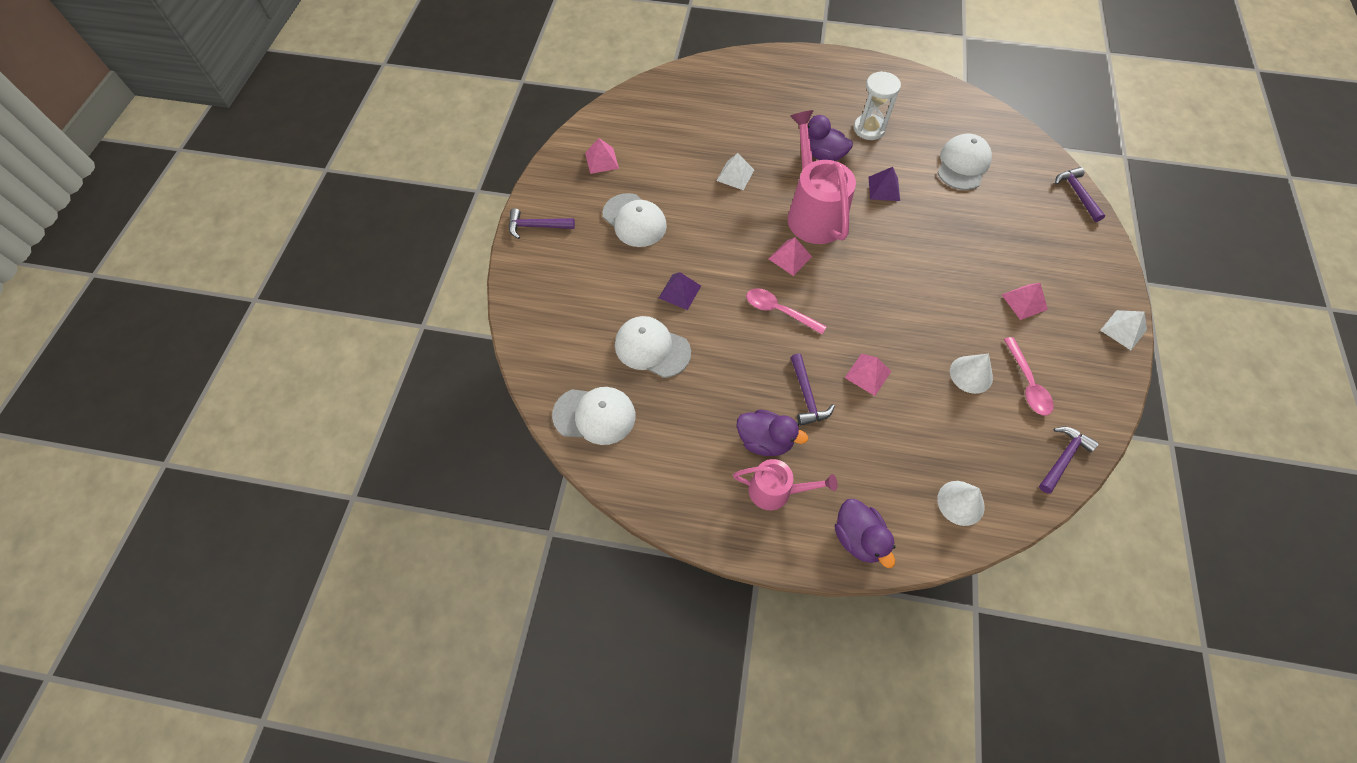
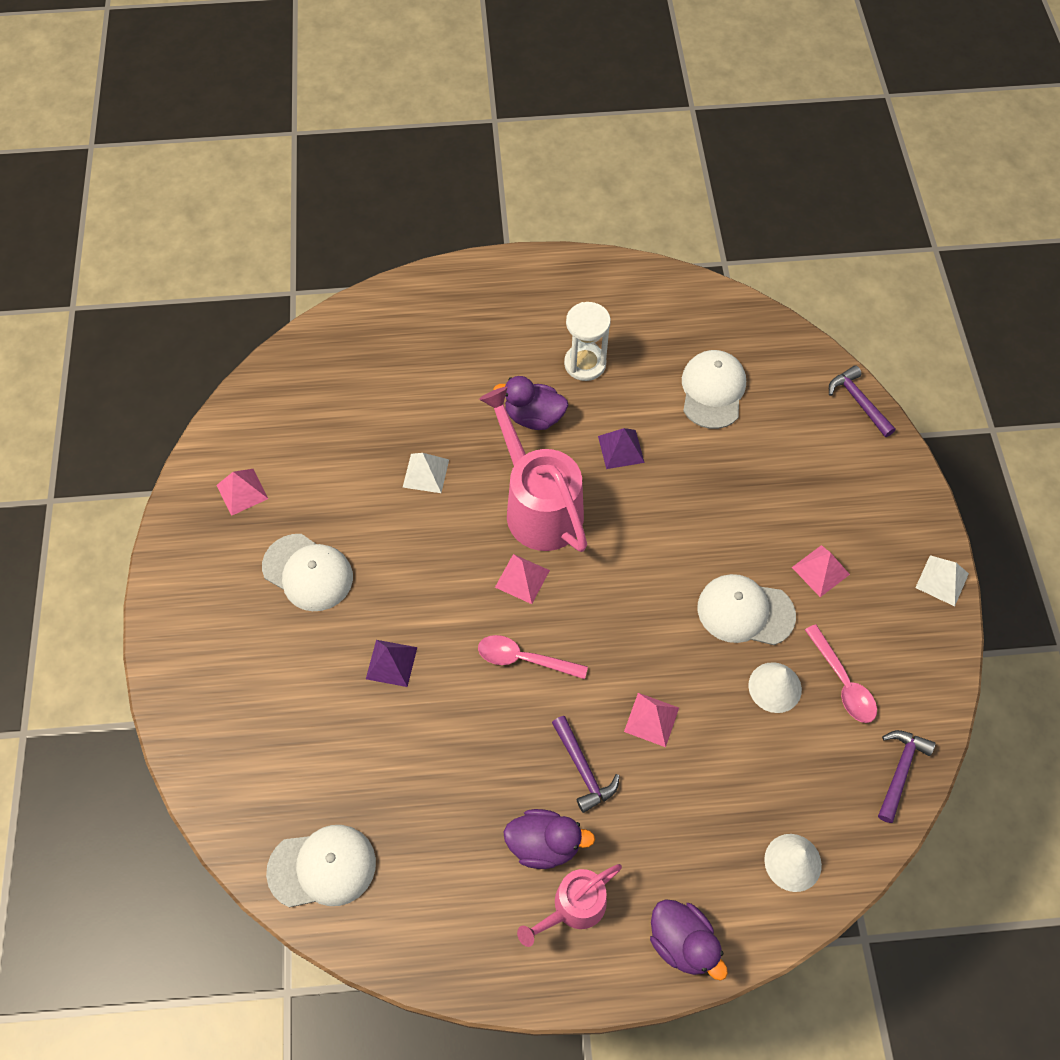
camera: 15 degrees left, 0 degrees up
purple hammer [509,208,575,239] -> none
white cap [615,316,691,378] -> white cap moved to [698,574,796,645]
pink watering can [733,459,838,510] -> pink watering can turned 150 degrees clockwise [517,864,622,947]

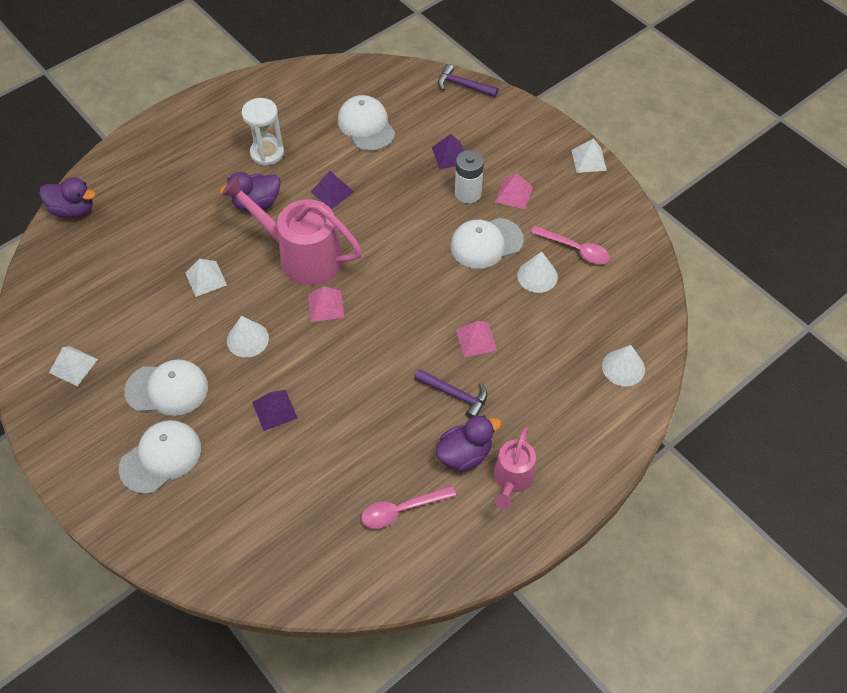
camera: 35 degrees left, 5 degrees down
pink pyramid [217,469,268,516] -> white pyramid [49,346,98,386]
white cap [266,825,376,908] -> white cap moved to [119,420,201,494]
pink spoon [478,635,588,679] -> pink spoon moved to [361,486,456,529]
purple duck [650,899,728,981] -> purple duck moved to [39,177,96,218]
purple hammer [878,730,935,823] -> none
none -> white cone [227,316,269,357]
none -> purple pyramid [432,134,464,169]
none -> white battery [455,150,484,203]

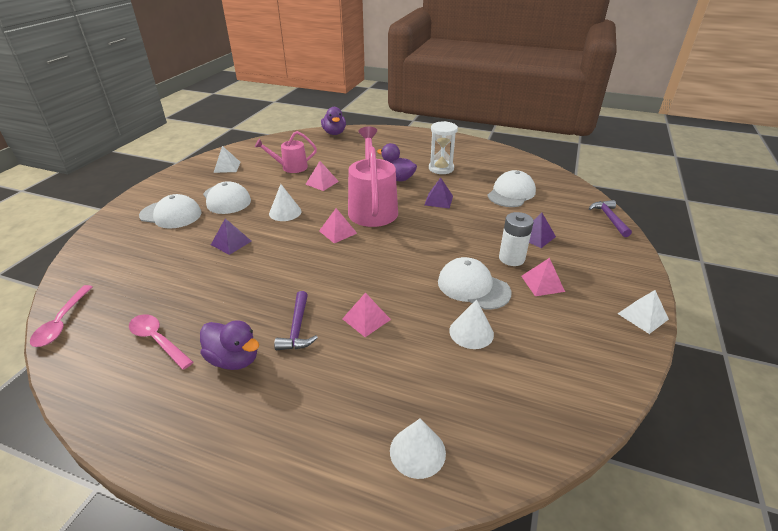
camera: 60 degrees right, 20 degrees down
white pyramid [185,259,227,297] -> pink pyramid [305,161,339,191]
pink watering can [494,427,536,510] -> pink watering can moved to [255,131,317,173]
pink spoon [530,226,610,264] -> pink spoon moved to [30,285,93,347]

